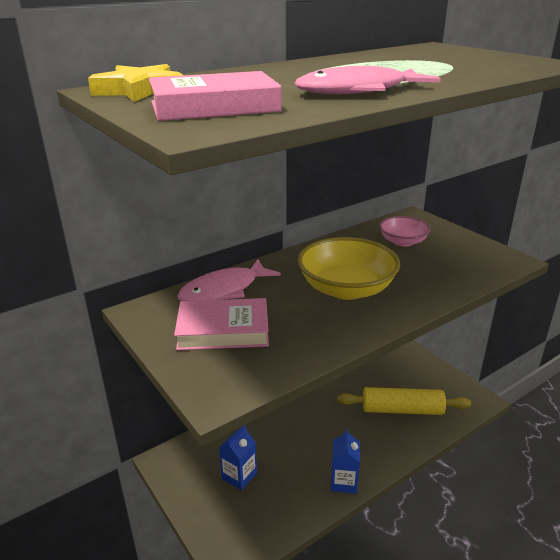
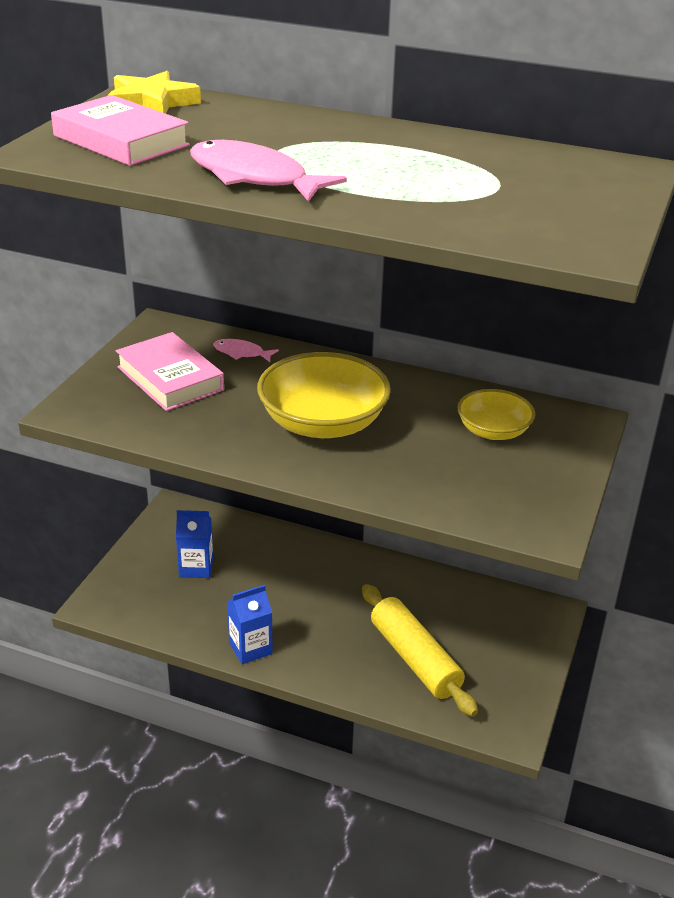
camera: 55 degrees right, 5 degrees up
pink fish [177,259,281,301] -> pink fish [213,339,279,362], size x0.51
pink bowl [379,216,431,247] -> yellow bowl [457,389,535,440]

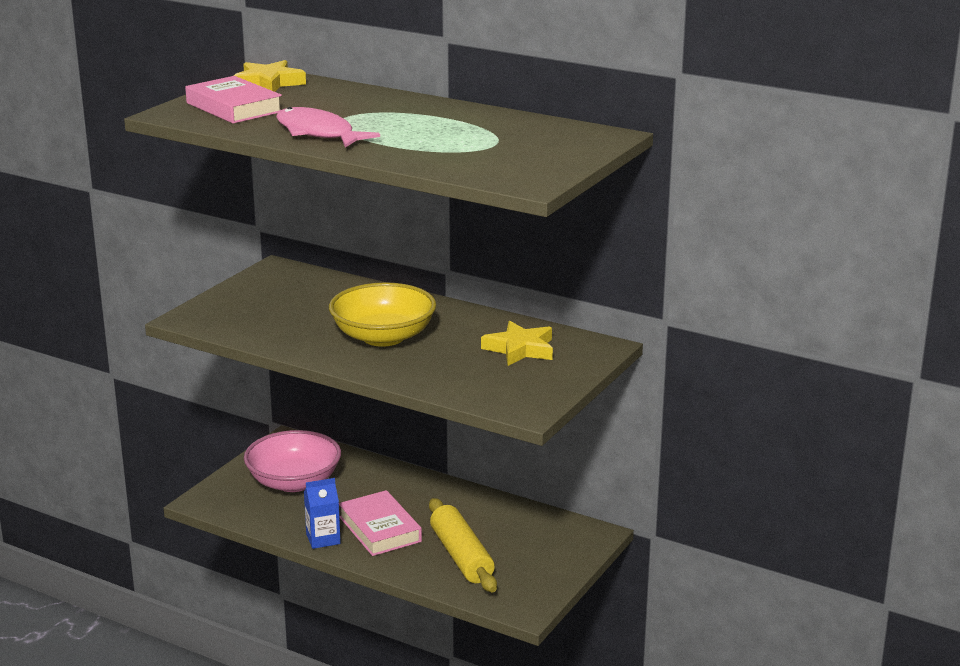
camera: 10 degrees right, 10 degrees down
pink book [116,332,224,411] -> pink book moved to [339,490,422,556]
blue carton [176,510,213,578] -> pink bowl [244,430,341,492]
pink fish [213,339,279,362] -> none
yellow bowl [457,389,535,440] -> yellow star [481,321,553,366]

